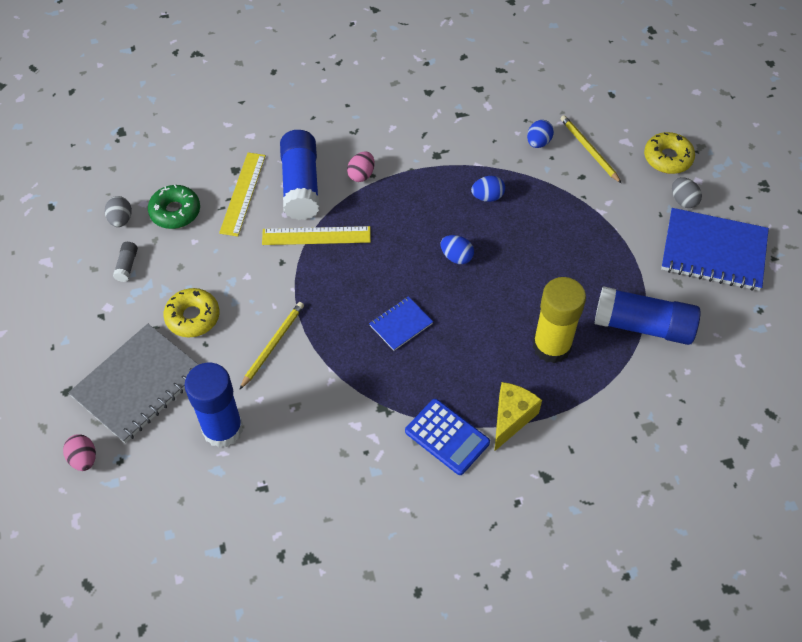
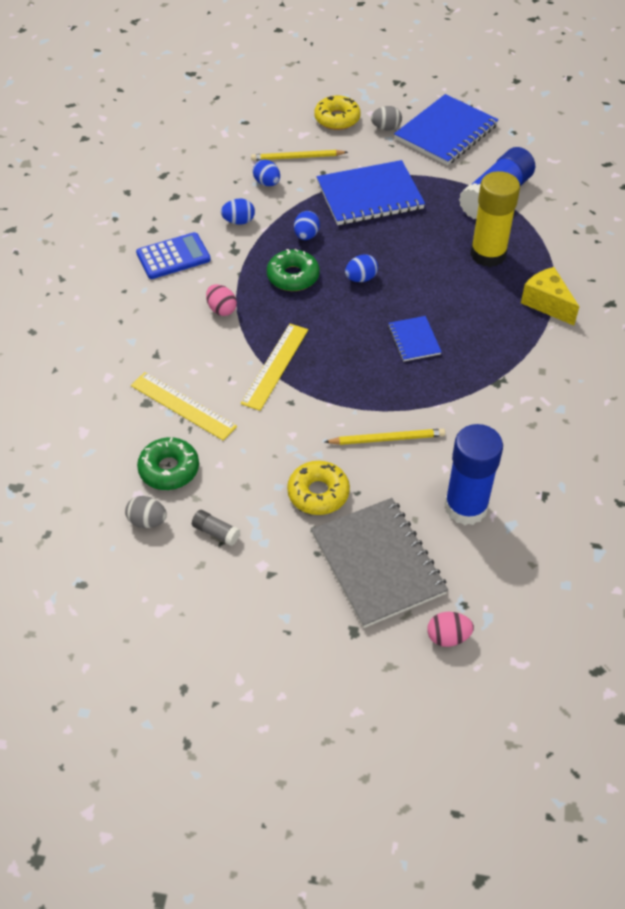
camera: 65 degrees left, 5 degrees down
yellow pencil [239,302,304,390] -> yellow pencil turned 120 degrees clockwise [325,429,445,445]
blue glue stick [280,130,319,220] -> none
blue calculator [405,399,490,475] -> blue calculator moved to [136,232,211,279]
none -> blue egg [221,199,255,225]
none -> green donut [267,249,320,291]
none -> blue notebook [317,160,425,225]

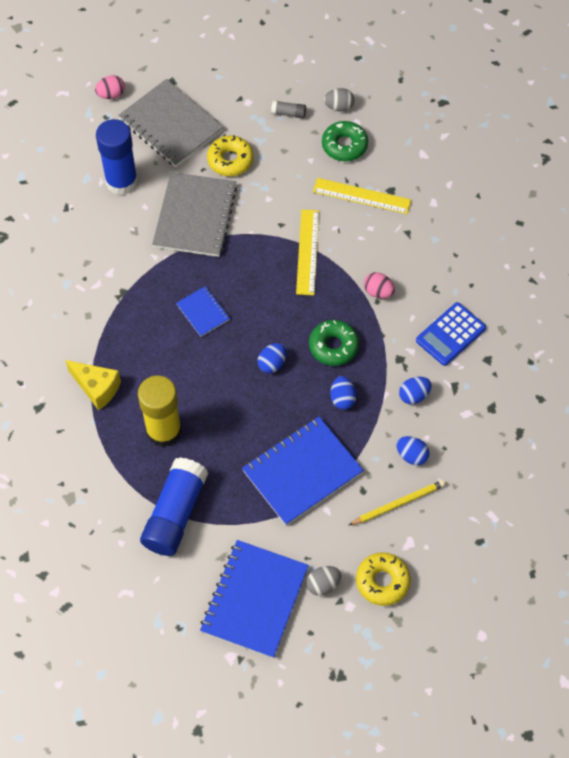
camera: 160 degrees right, 10 degrees up
yellow pencil [325,429,445,445] -> grey notebook [152,172,237,257]

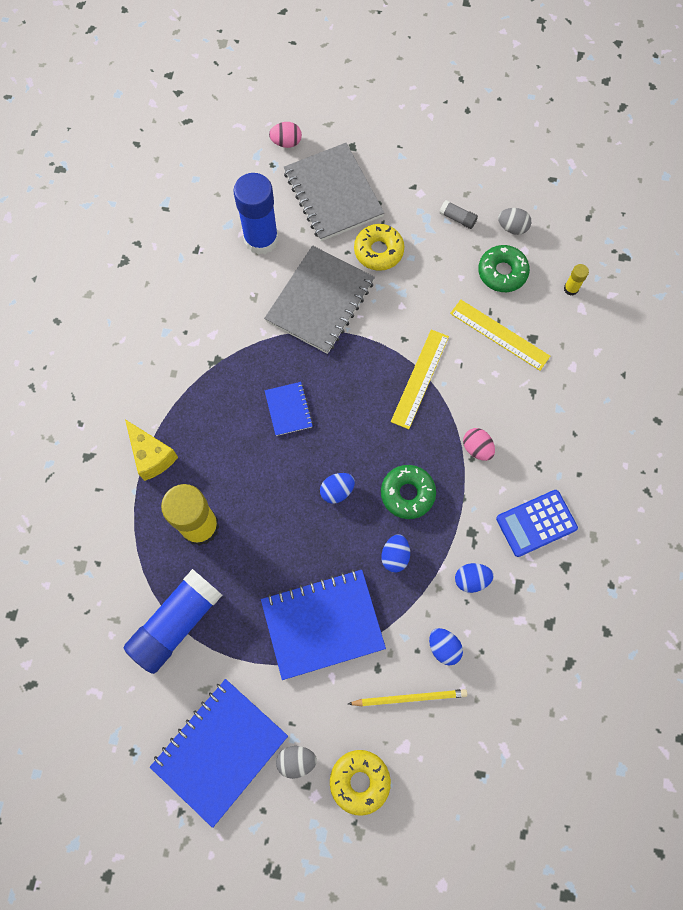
camera: 20 degrees right, 10 degrees up
none -> yellow glue stick [564,264,589,296]

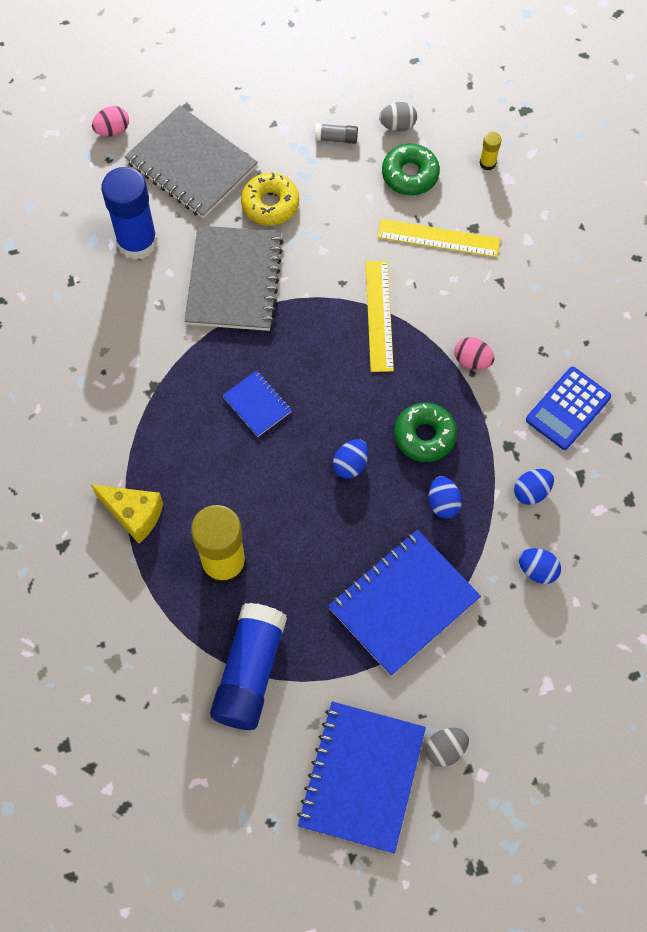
camera: 25 degrees left, 5 degrees down
yellow donut [330,750,391,816] -> none
yellow pencil [348,689,467,707] -> none

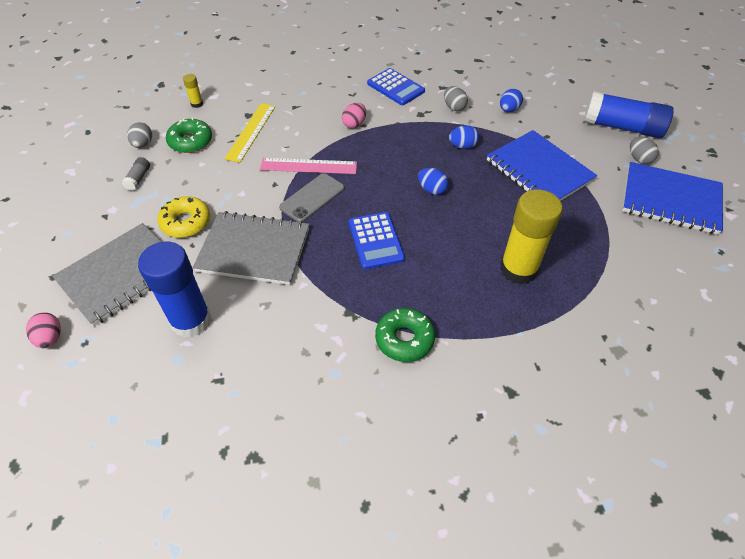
camera: 85 degrees left, 15 degrees down
yellow cheese [91,484,163,544] -> none
blue glue stick [210,603,287,730] -> blue glue stick moved to [583,91,674,138]
blue notebook [222,370,292,437] -> blue calculator [349,212,405,270]
yellow ruler [365,261,394,372] -> pink ruler [260,158,357,174]
green donut [394,403,457,462] -> green donut moved to [375,308,435,362]
blue egg [514,469,554,505] -> grey egg [444,86,468,111]
none -> grey phone [279,173,345,222]

